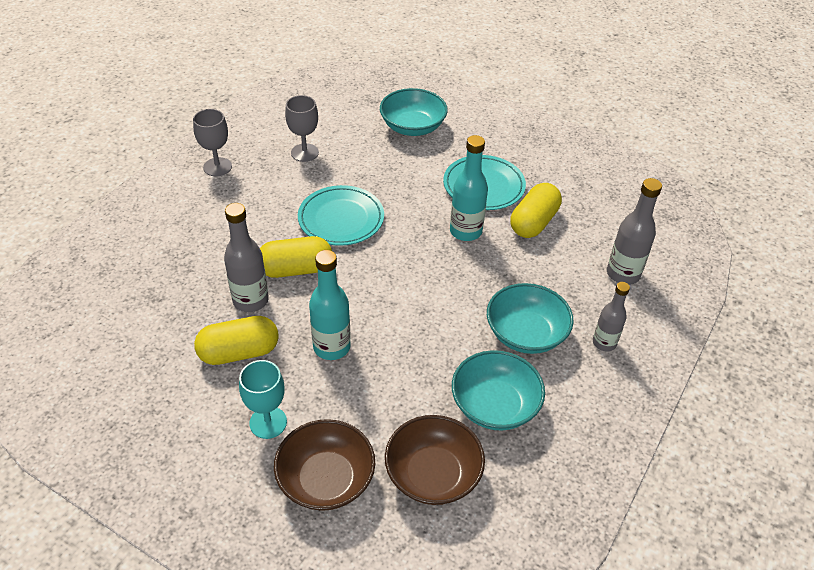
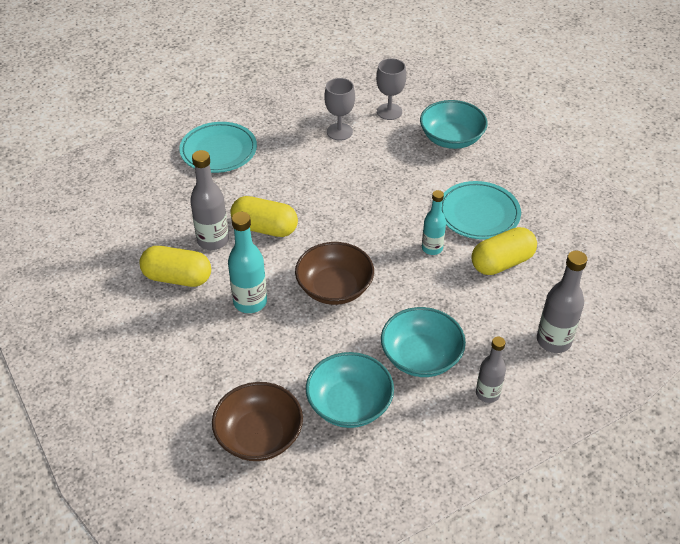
camera: 30 degrees right, 0 degrees up
grey goblet [193,109,232,176] -> grey goblet moved to [376,58,406,120]
turquoise goblet [239,360,287,439] -> none
brown bowl [274,419,375,511] -> brown bowl moved to [295,242,374,305]
turquoise plate [298,185,384,246] -> turquoise plate moved to [179,122,257,173]
turquoise bottle [450,135,488,241] -> turquoise bottle [422,190,446,255], size x0.66

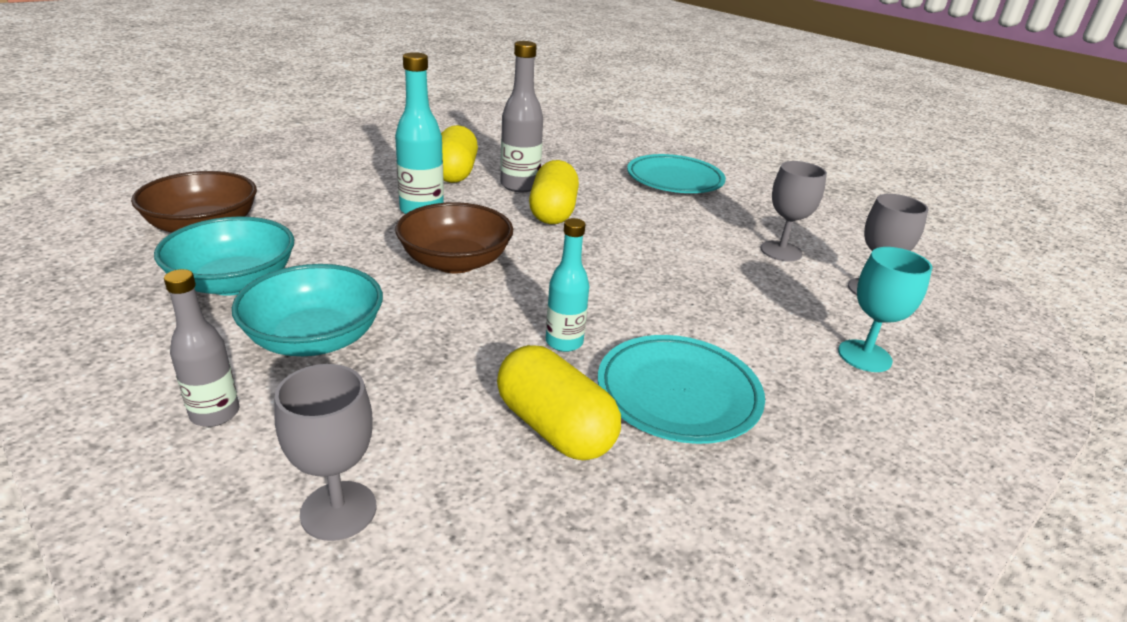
camera: 75 degrees right, 15 degrees down
turquoise bowl [420,100,488,149] -> turquoise goblet [838,247,933,372]
grey bottle [537,251,587,353] -> grey goblet [274,364,377,541]

